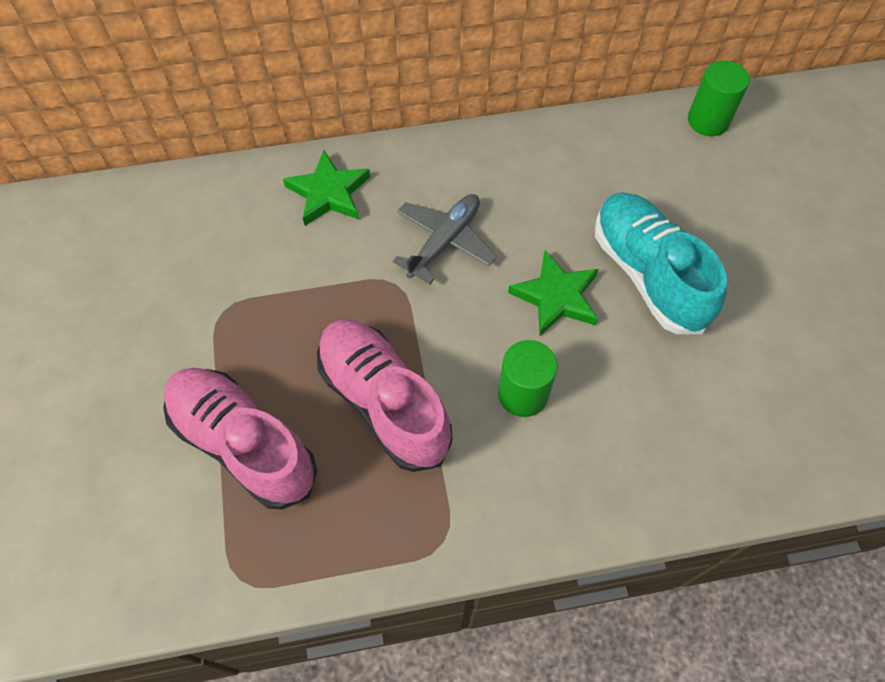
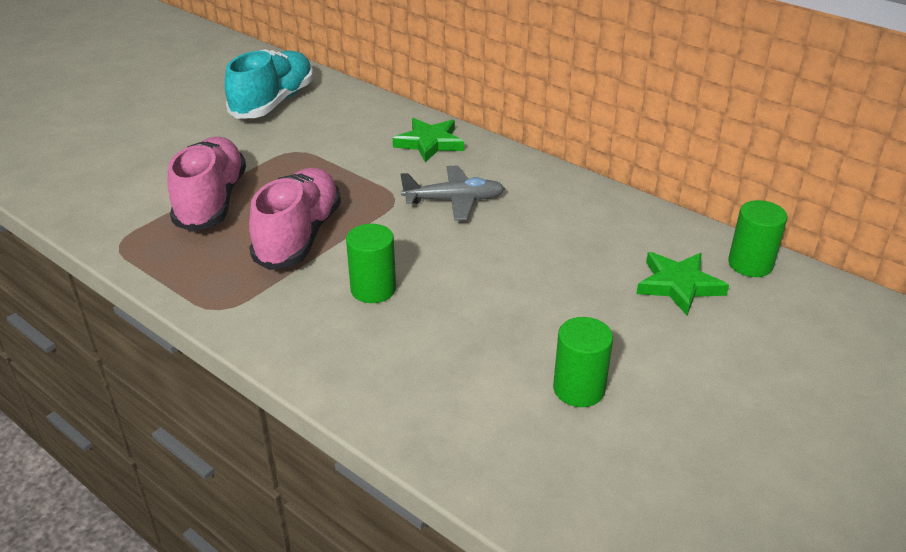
camera: 50 degrees right, 25 degrees down
green star [508,250,598,336] -> green star moved to [636,252,729,315]
turquoise shoe [595,192,727,334] -> turquoise shoe moved to [225,49,314,119]
none -> green cylinder [553,317,613,407]

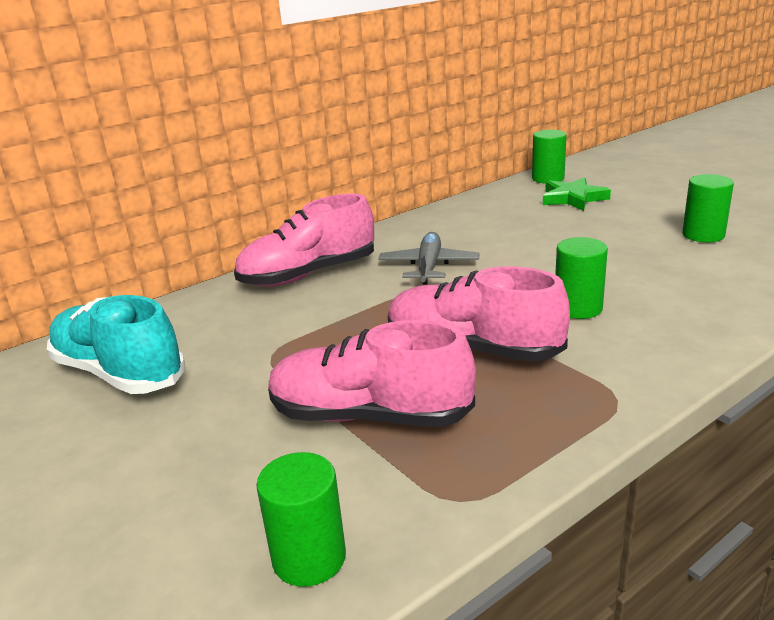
camera: 75 degrees left, 10 degrees down
green star [393,118,464,162] -> pink shoe [234,193,374,287]
none -> green cylinder [256,452,346,587]

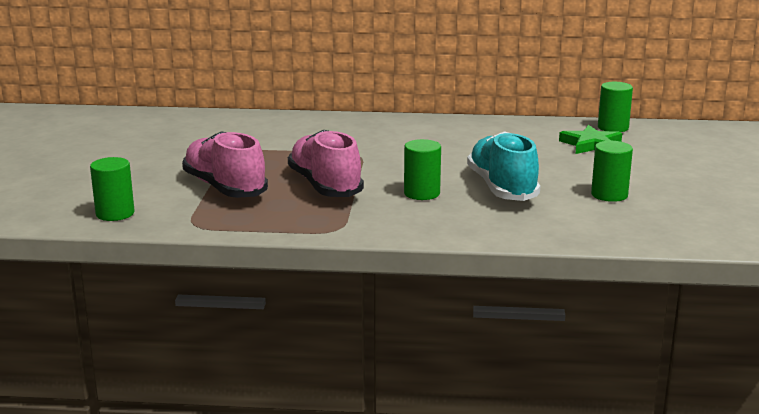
camera: 40 degrees right, 5 degrees down
turquoise shoe [47,295,186,394] -> turquoise shoe moved to [467,131,540,201]
pink shoe [234,193,374,287] -> none
grey plane [378,232,479,285] -> none

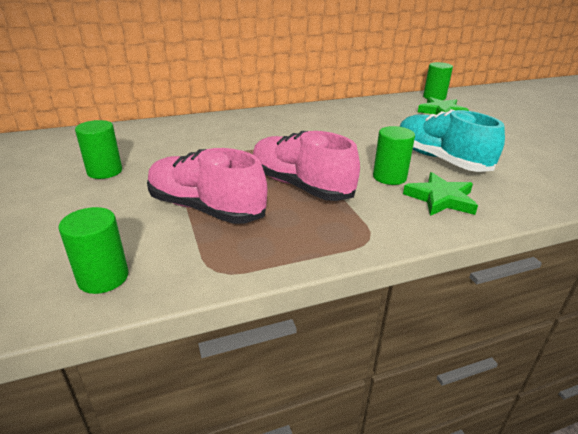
camera: 25 degrees left, 10 degrees up
green cylinder [591,141,633,202] -> green cylinder moved to [75,120,122,179]
none -> green star [403,172,478,216]

